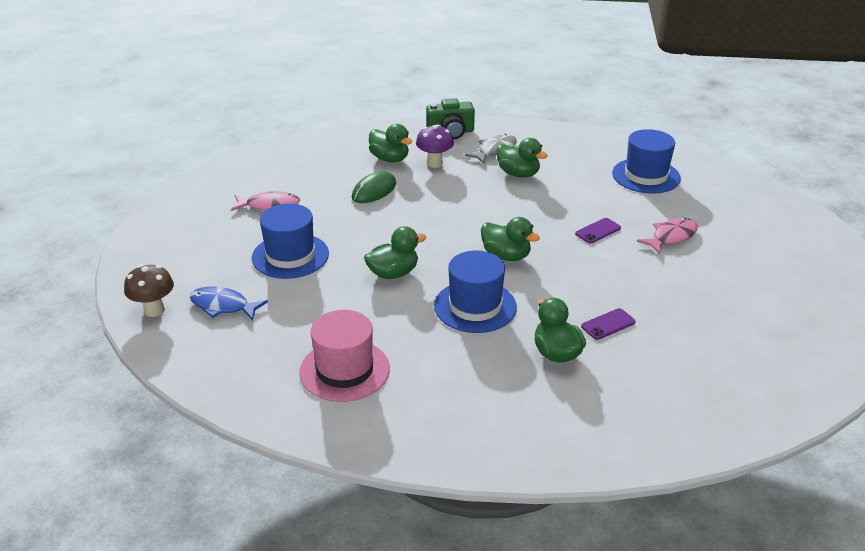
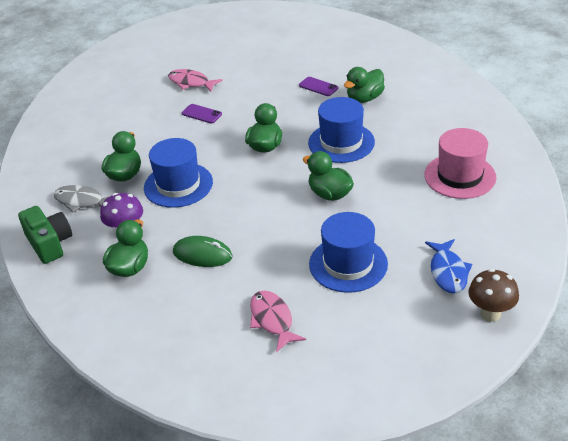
camera: 110 degrees left, 5 degrees up
blue hat [612,129,681,194] -> blue hat moved to [144,138,213,208]

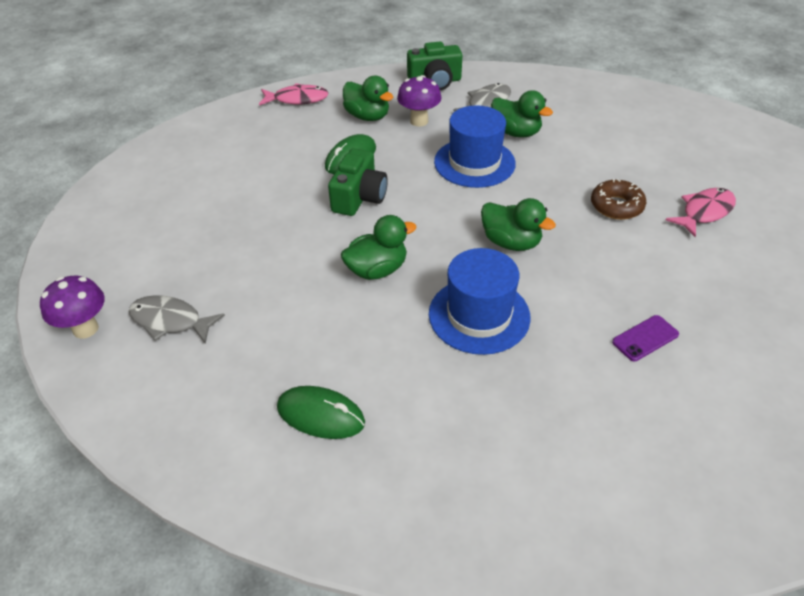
camera: 110 degrees right, 5 degrees up
purple phone [182,104,222,123] -> brown donut [591,179,646,220]
pink fish [250,291,306,352] -> pink fish moved to [259,83,329,106]
blue hat [309,212,388,293] -> none
green duck [344,67,385,103] -> none
pink hat [424,128,496,199] -> green mouse [277,386,365,439]
blue fish [425,239,472,294] -> grey fish [129,295,225,344]
brown mushroom [468,269,519,322] -> purple mushroom [40,276,105,339]
none -> green camera [328,148,388,216]

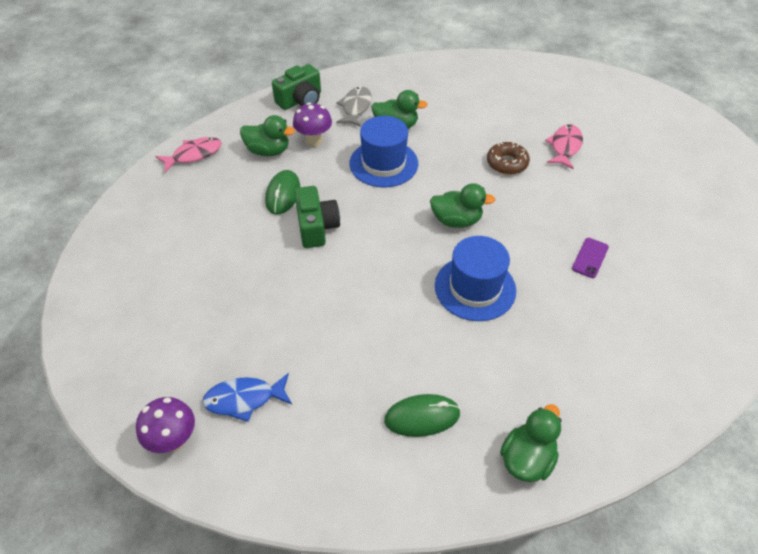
camera: 30 degrees left, 5 degrees up
grey fish [129,295,225,344] -> blue fish [202,373,292,422]
green duck [341,215,417,280] -> green duck moved to [500,404,561,482]

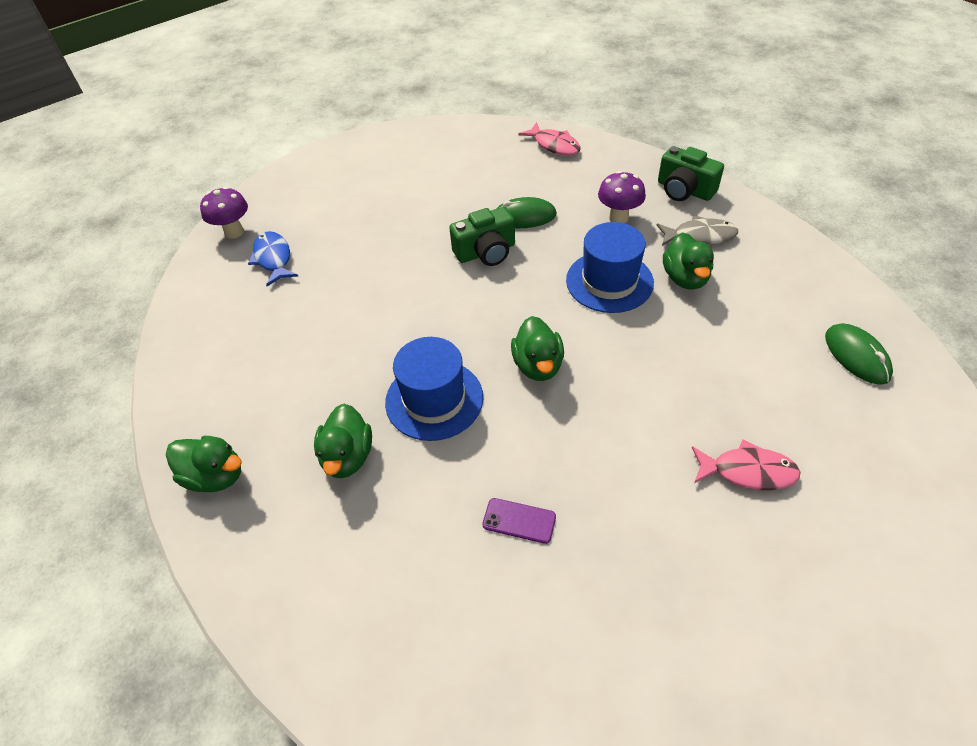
camera: 80 degrees right, 0 degrees up
green duck [240,115,295,156] -> green duck moved to [314,404,372,478]
green mouse [384,394,461,437] -> green mouse moved to [825,323,893,385]
brown donut [487,142,530,175] -> none

